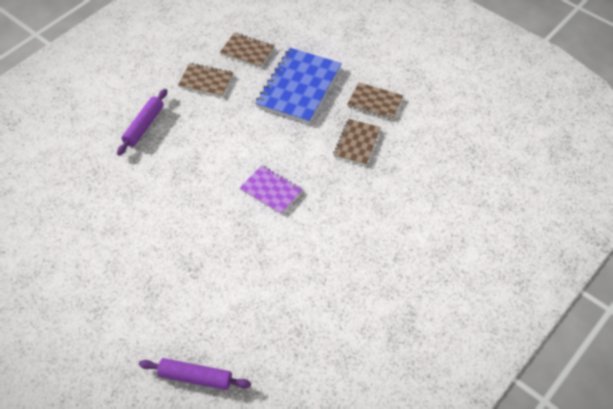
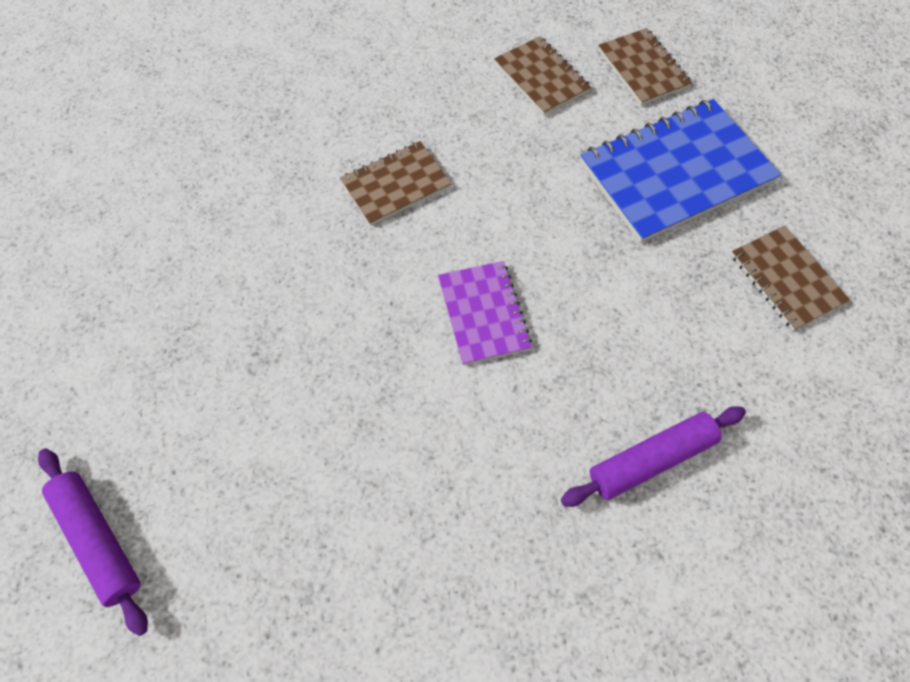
camera: 40 degrees right, 10 degrees up
purple rolling pin [117,89,167,156] -> purple rolling pin moved to [561,406,746,507]
brown notebook [333,119,381,165] -> brown notebook moved to [340,141,452,226]

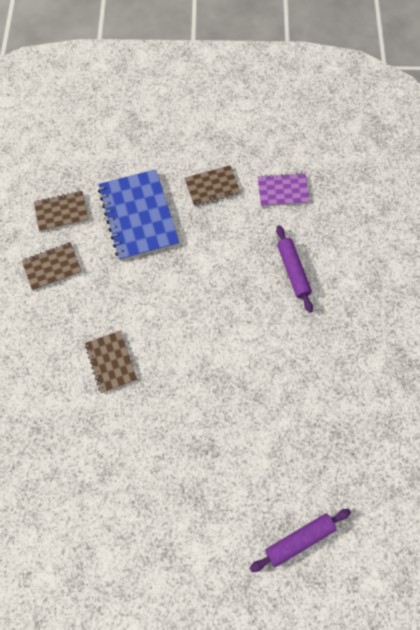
camera: 80 degrees left, 5 degrees up
purple notebook [438,261,532,365] -> purple notebook moved to [258,173,310,206]

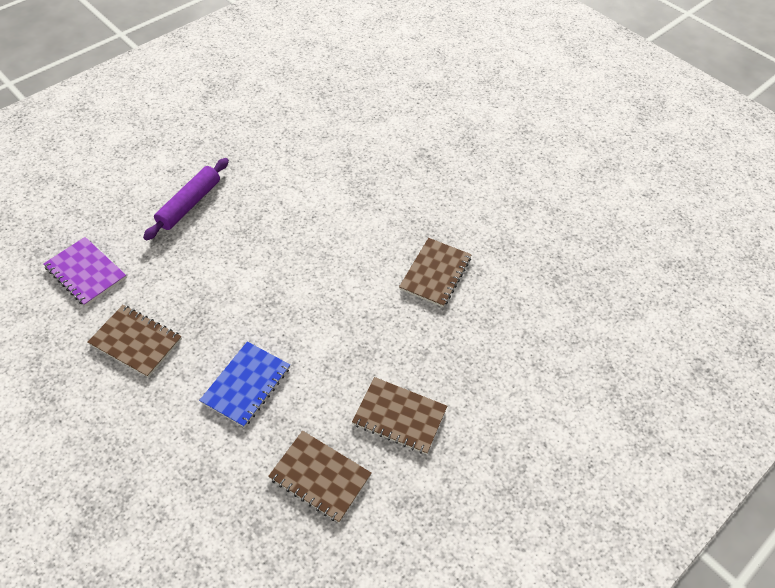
camera: 135 degrees left, 15 degrees down
blue notebook [98,169,179,261] -> blue notebook [199,342,290,428], size x0.56
purple rolling pin [250,509,351,572] -> none

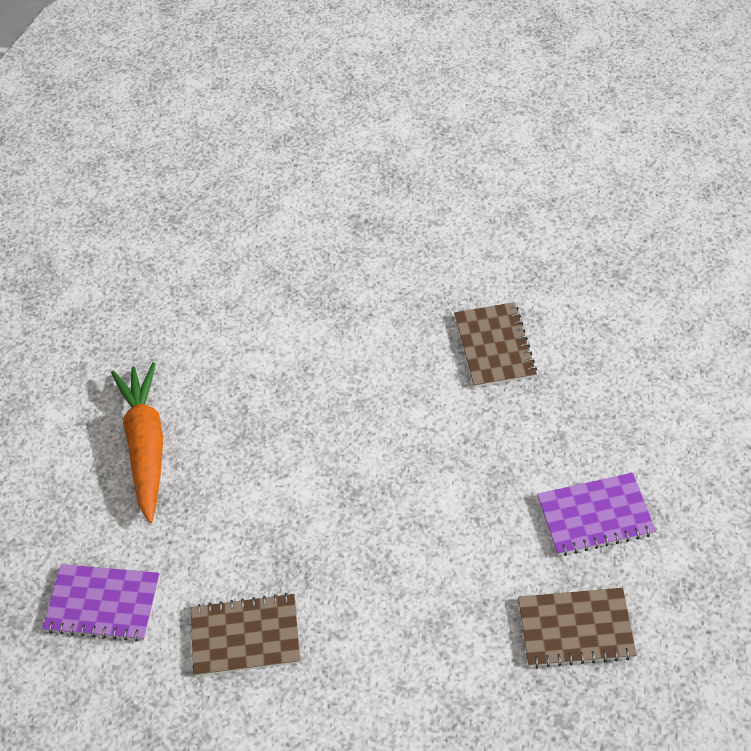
camera: 30 degrees left, 0 degrees up
purple rolling pin [143,158,229,241] -> orange carrot [111,362,163,523]
blue notebook [199,342,290,428] -> none
brown notebook [352,377,447,454] -> purple notebook [537,473,656,556]

